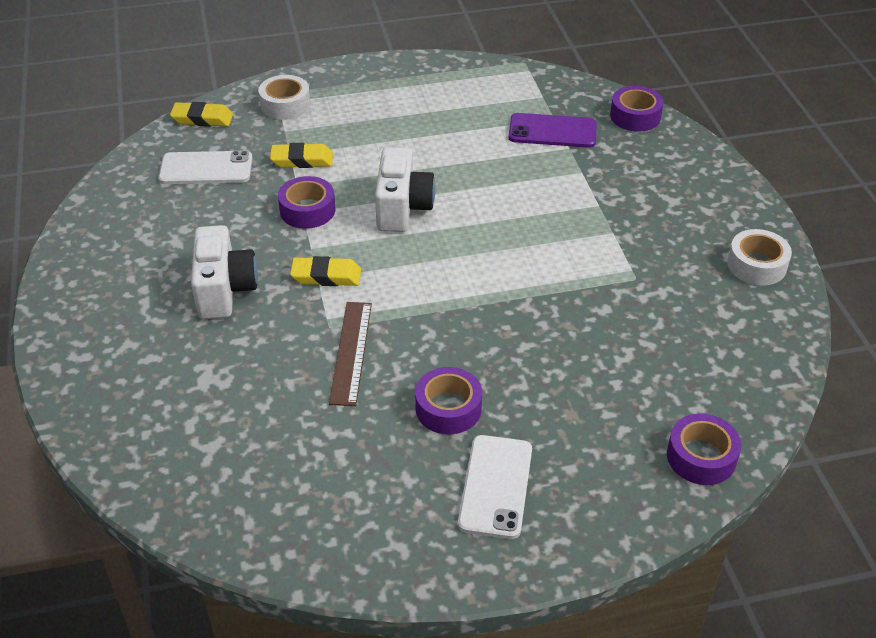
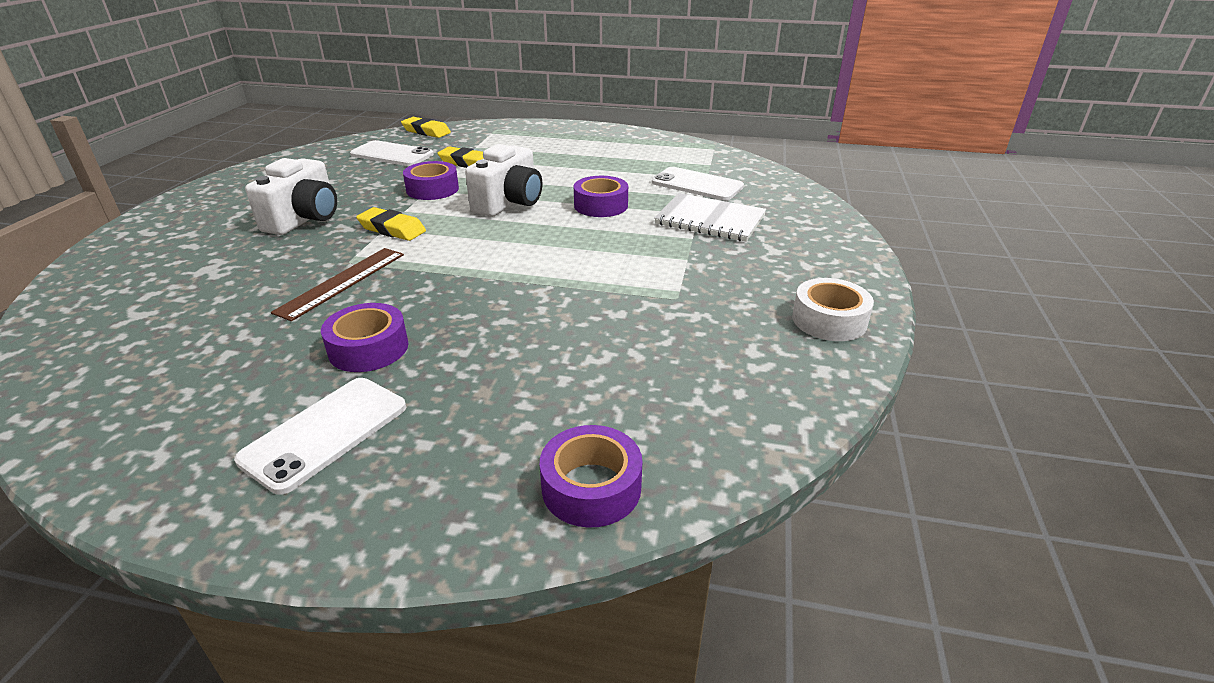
camera: 25 degrees right, 10 degrees down
white tape [258,75,310,120] -> none
purple phone [509,113,597,148] -> white phone [652,167,744,201]
purple tape [610,86,664,132] -> purple tape moved to [574,176,628,217]
none -> white notebook [654,193,766,242]

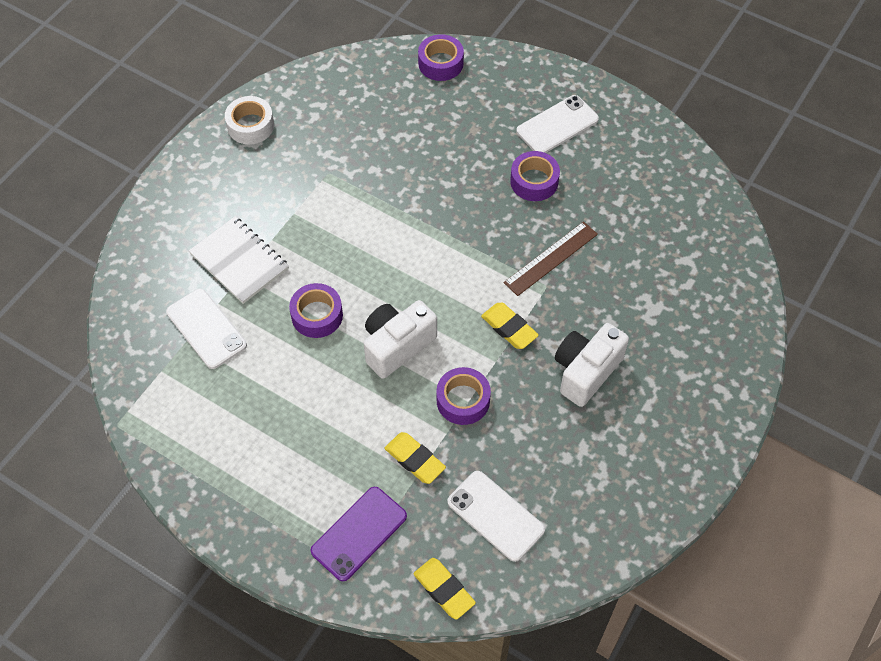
camera: 160 degrees left, 25 degrees up
none -> purple phone [311,487,407,581]

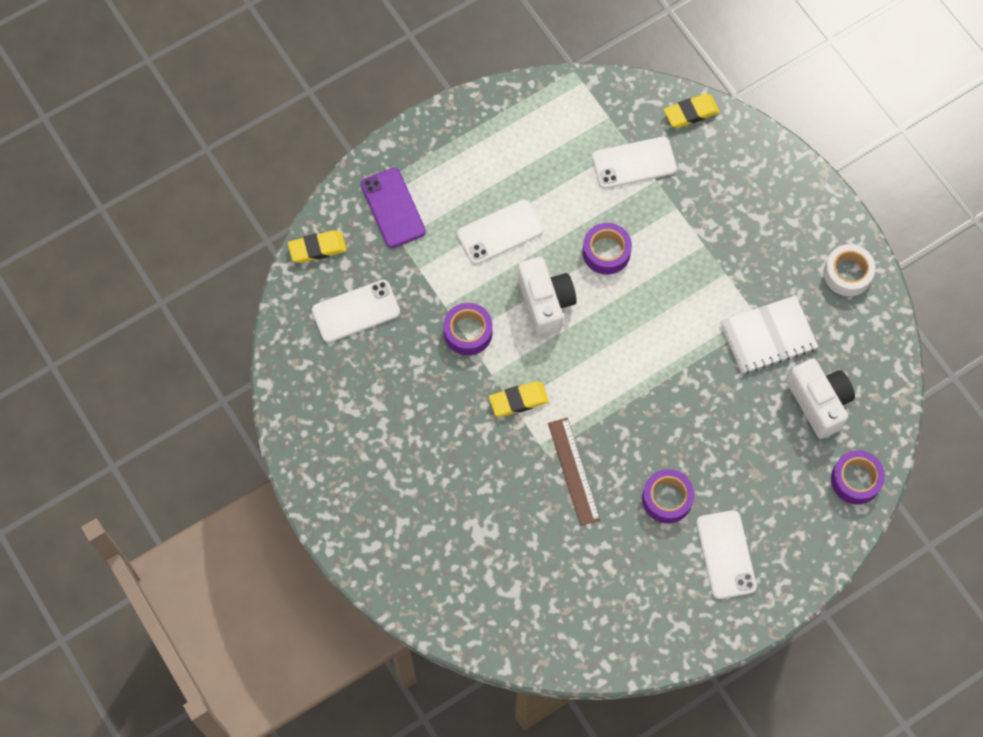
camera: 115 degrees right, 10 degrees up
white notebook [189,216,289,304] -> white notebook moved to [720,295,818,374]
yellow eraser [385,432,446,484] -> yellow eraser moved to [664,94,720,128]
white camera [555,323,629,407] -> white camera moved to [787,358,855,439]
none -> white phone [457,199,544,264]

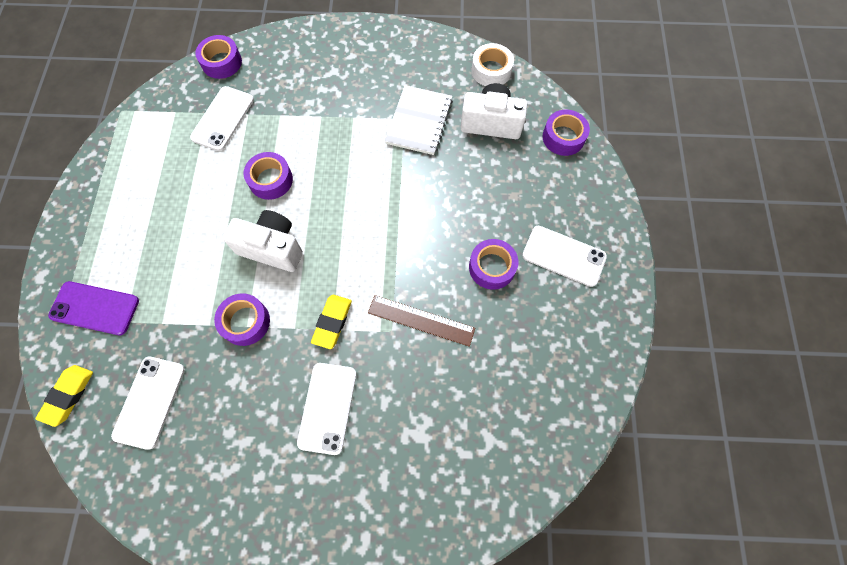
camera: 55 degrees left, 0 degrees up
white phone [457,199,544,264] -> white phone moved to [297,363,356,455]
yellow eraser [664,94,720,128] -> purple tape [195,35,242,79]
white tape [824,244,876,296] -> white tape moved to [471,43,514,86]

